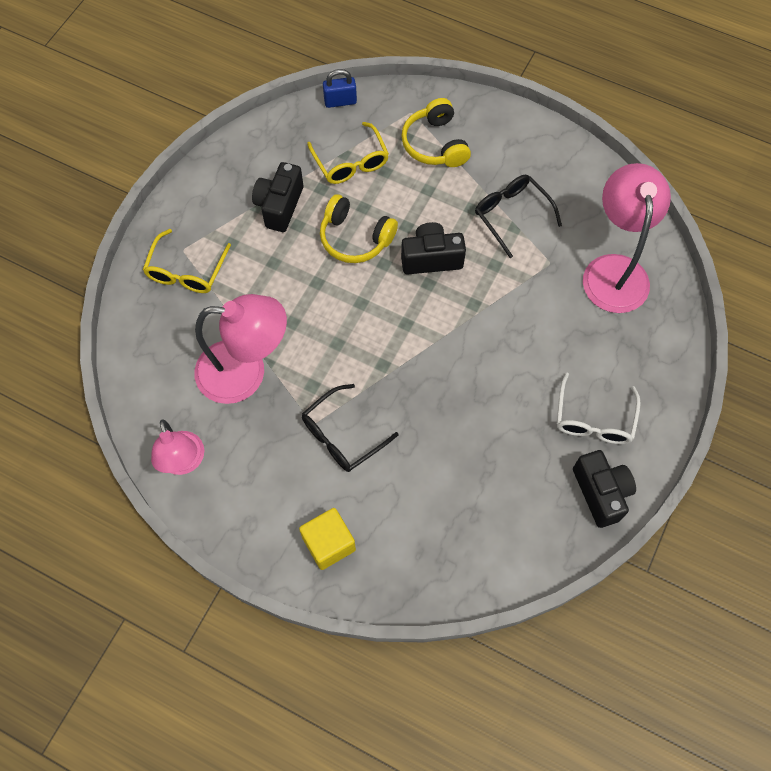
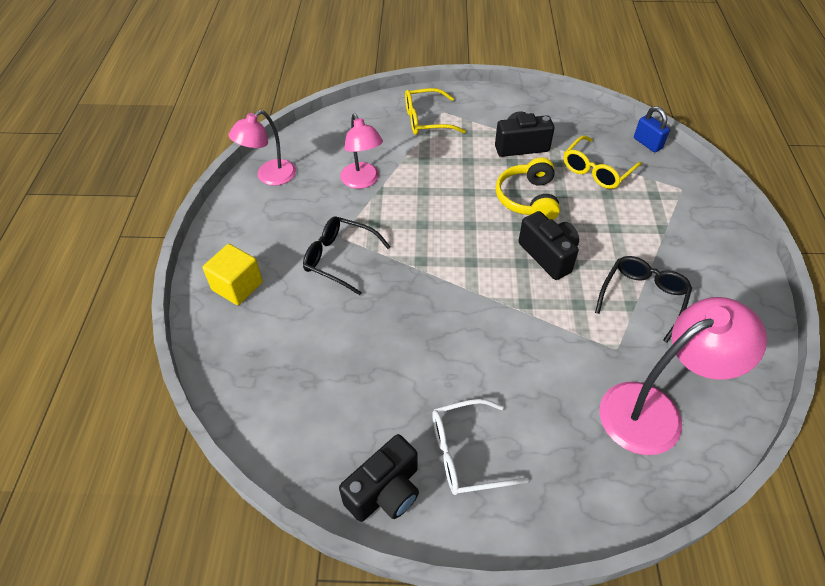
camera: 65 degrees right, 15 degrees down
pink lamp [194,294,287,404] -> pink lamp [340,114,383,189], size x0.64
yellow headphones [401,98,471,167] -> none

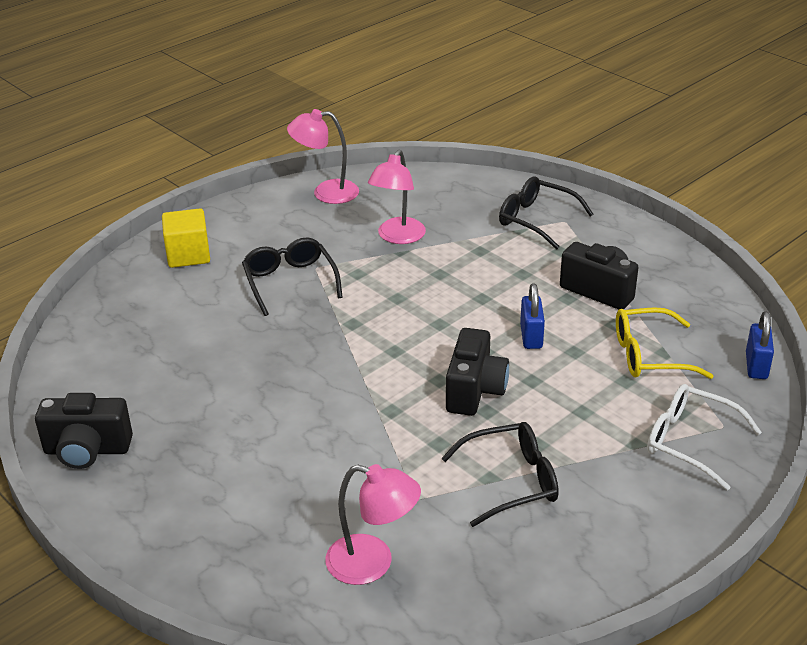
camera: 45 degrees right, 15 degrees down
yellow glasses [405,88,466,135] -> black glasses [499,176,593,250]
white glasses [432,399,529,495] -> white glasses moved to [647,384,762,491]
yellow headphones [496,157,560,220] -> blue padlock [520,284,545,349]
pink lamp [599,297,767,455] -> pink lamp [325,464,421,585], size x0.64

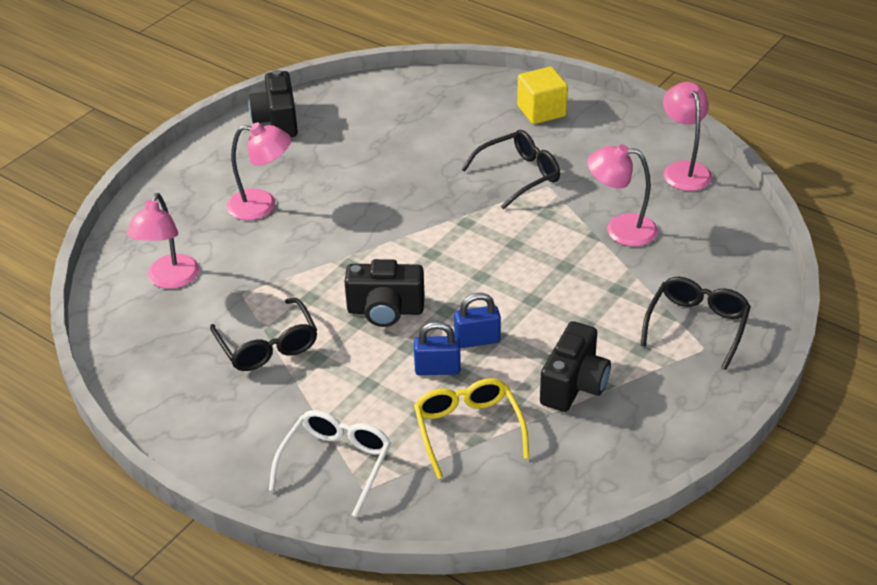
camera: 80 degrees right, 5 degrees up
blue padlock [746,311,774,379] -> blue padlock moved to [414,321,461,375]
none -> pink lamp [227,122,291,220]

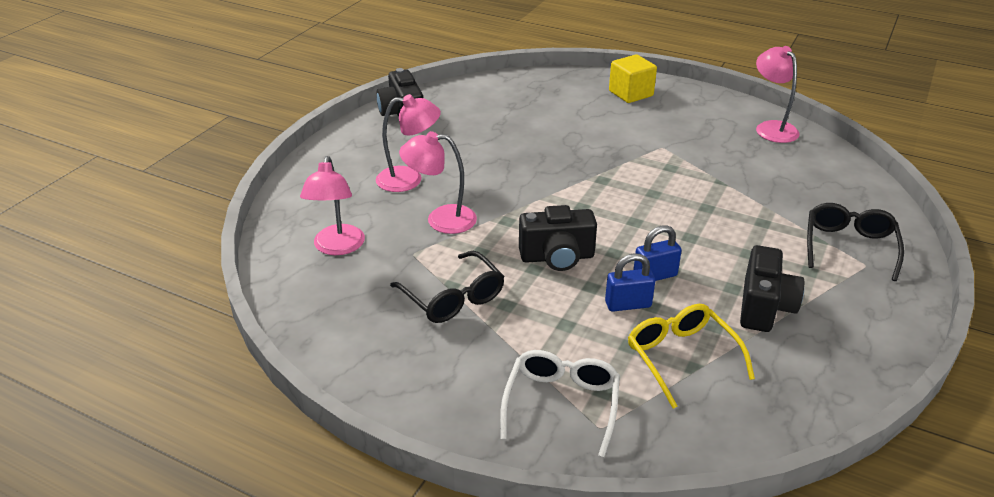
camera: 10 degrees left, 5 degrees down
black glasses [461,130,560,209] -> none
pink lamp [587,144,658,246] -> pink lamp moved to [399,131,477,234]

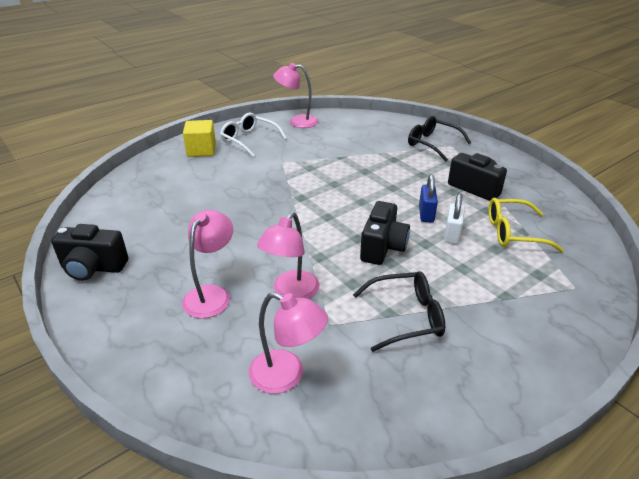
camera: 65 degrees left, 0 degrees up
white glasses [500,350,620,457] -> white glasses moved to [220,113,287,157]
blue padlock [605,253,655,312] -> white padlock [444,194,465,244]

